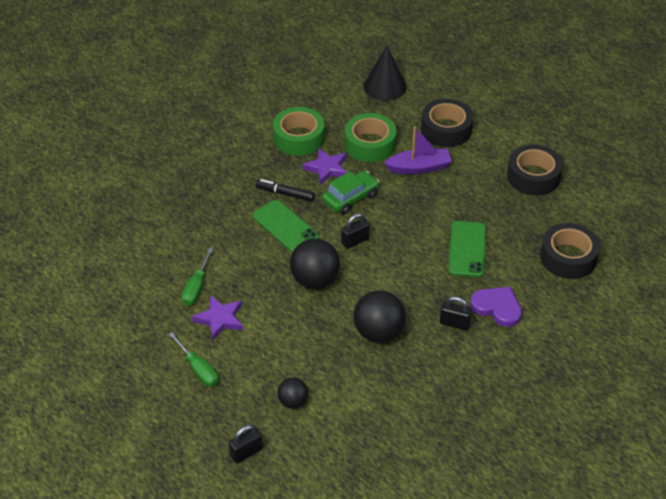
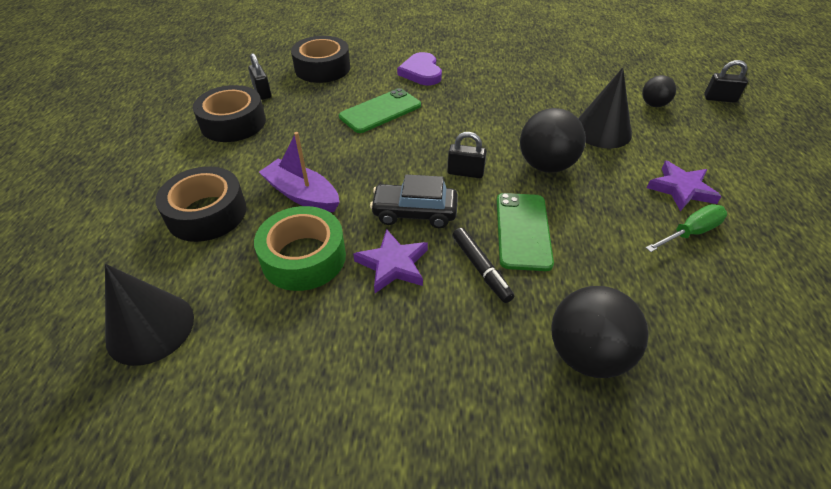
camera: 135 degrees left, 0 degrees up
green screwdriver [168,332,218,387] -> none
green tape [273,107,325,156] -> none
green car [322,171,379,215] -> black car [370,174,458,228]
black ball [353,290,406,343] -> black ball moved to [551,286,649,378]
black padlock [440,296,472,331] -> black padlock moved to [248,53,271,100]
none -> black cone [578,67,632,148]

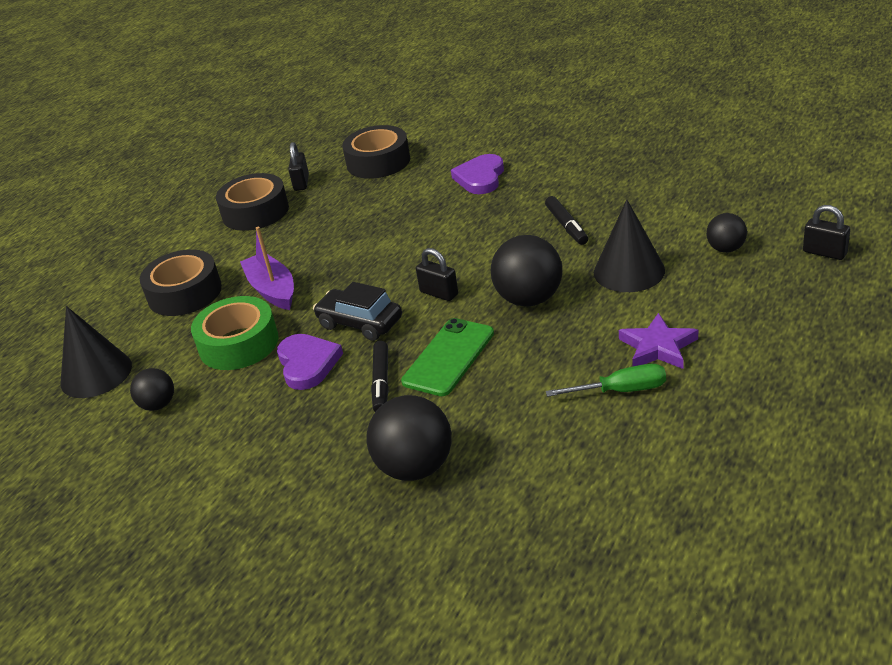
camera: 30 degrees right, 10 degrees down
green phone [339,88,421,133] -> none
purple star [353,229,428,293] -> purple heart [277,334,343,390]
none -> black ball [130,368,174,411]
none -> black marker [545,196,588,245]

